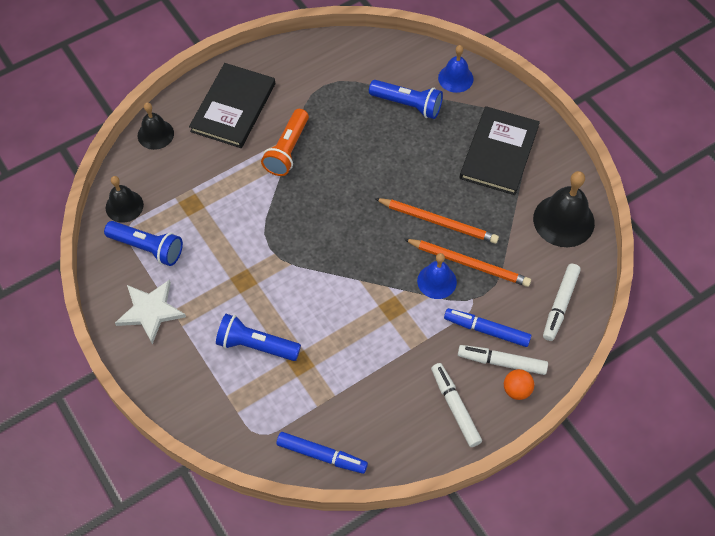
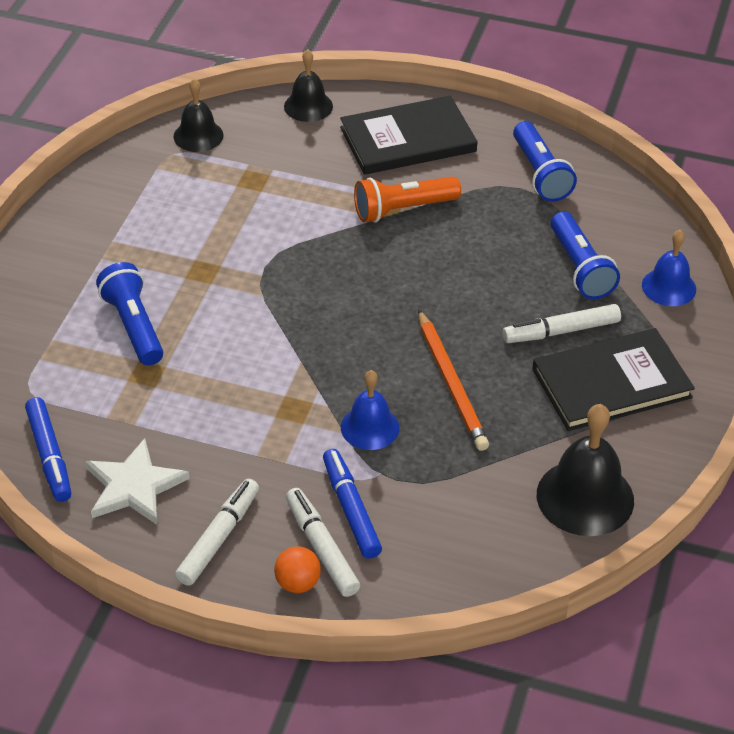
camera: 50 degrees right, 15 degrees down
blue flashlight [104,221,183,266] -> blue flashlight moved to [513,121,577,202]
white star [115,280,186,344] -> white star moved to [85,438,190,525]
orange pencil [404,239,531,287] -> none
white marker [543,264,581,341] -> white marker moved to [503,304,621,343]

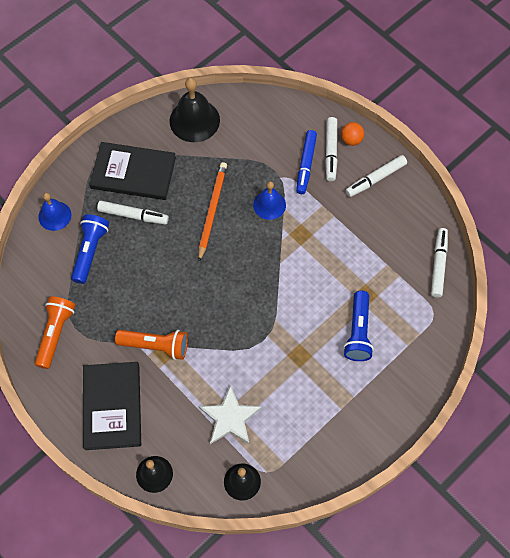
camera: 150 degrees left, 20 degrees up
blue marker [25,397,71,502] -> white marker [431,228,448,298]
white star [85,438,190,525] -> white star moved to [199,384,262,444]
black book [340,96,478,175] -> black book turned 75 degrees clockwise [83,362,141,450]
blue flashlight [513,121,577,202] -> orange flashlight [35,296,75,369]

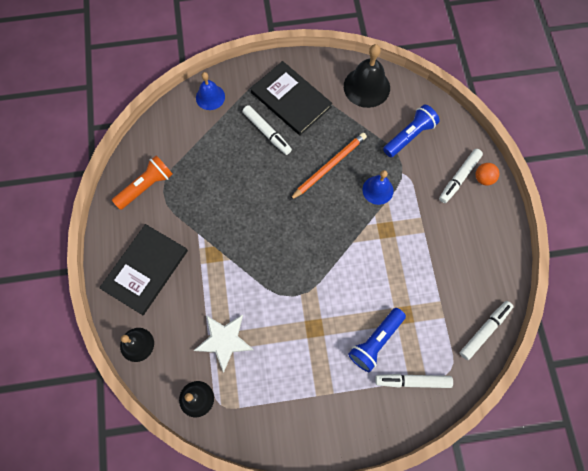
camera: 35 degrees right, 5 degrees up
blue flashlight [71,214,109,284] -> blue flashlight moved to [383,105,440,158]
orange flashlight [115,330,188,360] -> none
blue marker [296,130,317,194] -> none
white marker [345,155,407,197] -> white marker moved to [375,374,453,388]

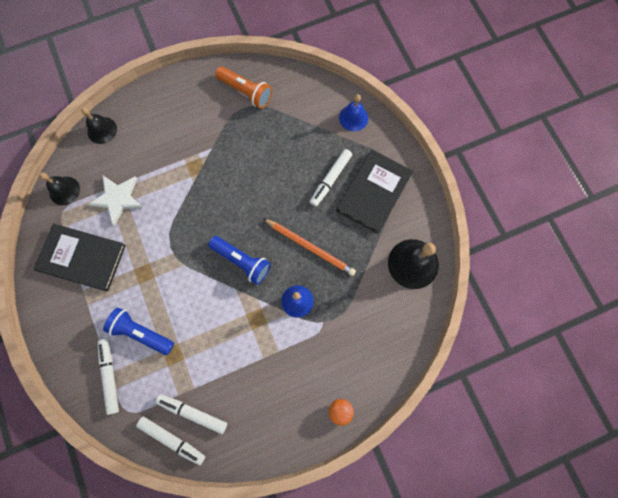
camera: 75 degrees right, 5 degrees up
black book [99,224,188,315] -> black book moved to [34,224,126,291]
blue flashlight [383,105,440,158] -> blue flashlight moved to [208,236,271,285]
white marker [439,149,483,203] -> white marker moved to [156,394,227,434]

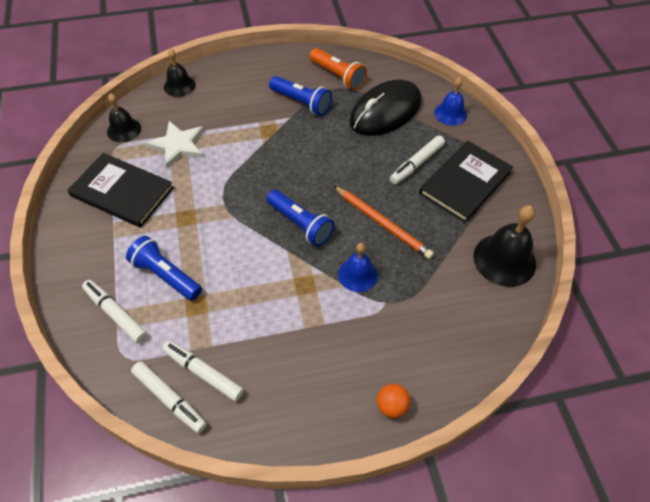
camera: 10 degrees right, 20 degrees down
white marker [98,339,119,415] -> white marker turned 45 degrees counterclockwise [82,280,147,343]
none -> blue flashlight [269,76,332,116]
none -> black mouse [349,80,422,136]

